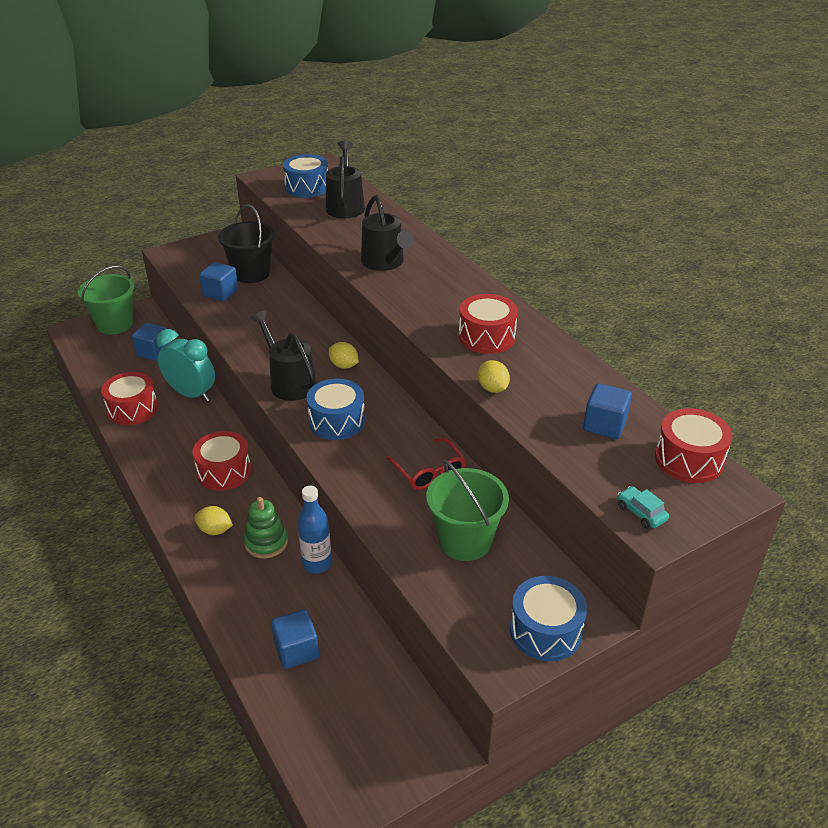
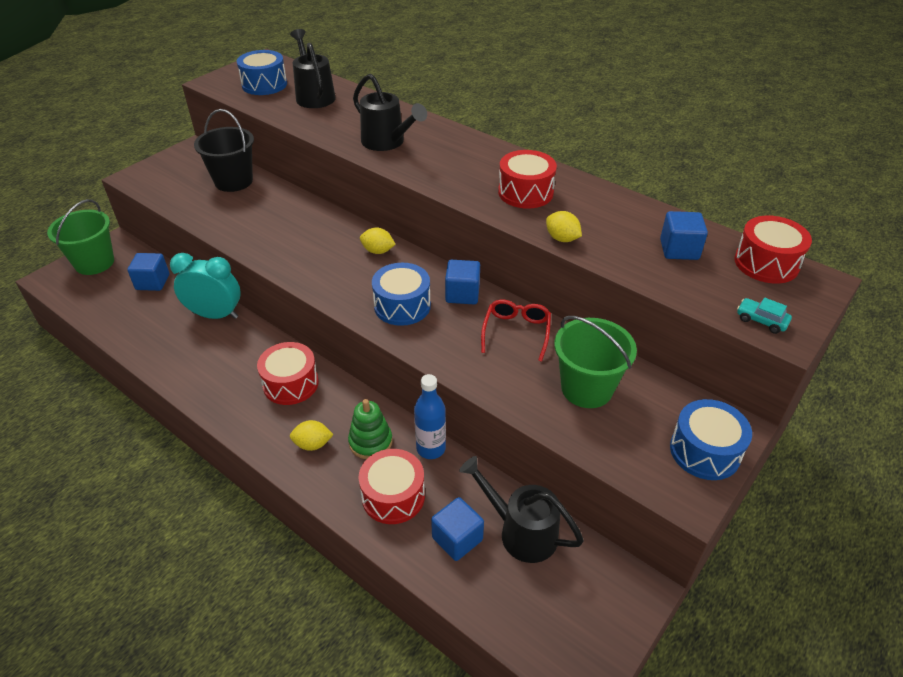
camera: 20 degrees left, 5 degrees up
red drum [101,372,158,425] -> red drum moved to [358,449,425,524]
blue cube [199,262,238,301] -> blue cube moved to [445,260,480,304]
black watering can [250,310,317,401] -> black watering can moved to [459,456,584,563]
red glasses [386,438,466,490] -> red glasses turned 120 degrees counterclockwise [481,300,551,362]

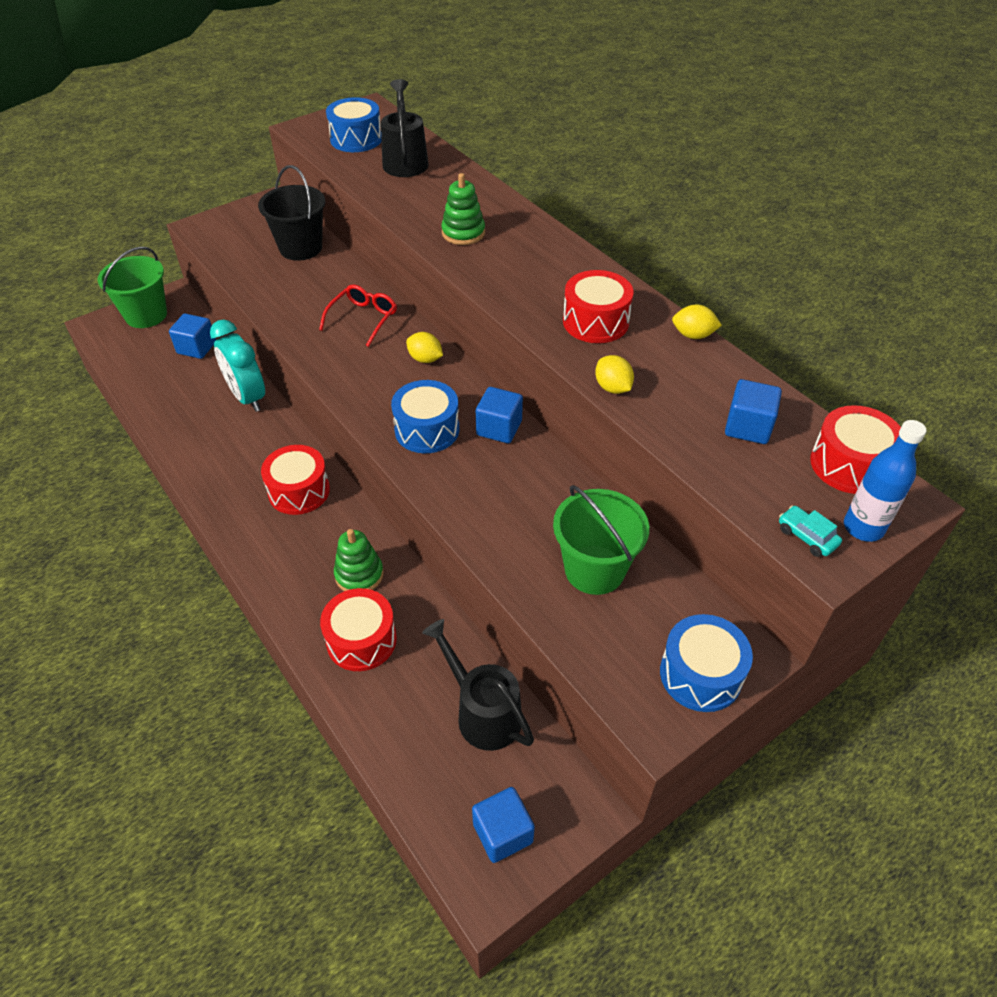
camera: 15 degrees right, 5 degrees up
turquoise clock [170,253,241,319] -> turquoise clock turned 150 degrees counterclockwise [210,319,265,412]
yellow lemon [290,420,334,451] -> yellow lemon moved to [672,304,722,339]
black watering can [353,73,427,151] -> green stacking toy [441,173,485,245]
blue bottle [414,374,446,459] -> blue bottle moved to [844,420,926,542]
blue cube [431,497,484,561] -> blue cube moved to [472,787,535,863]
red glasses [481,300,551,362] -> red glasses moved to [319,284,397,347]

